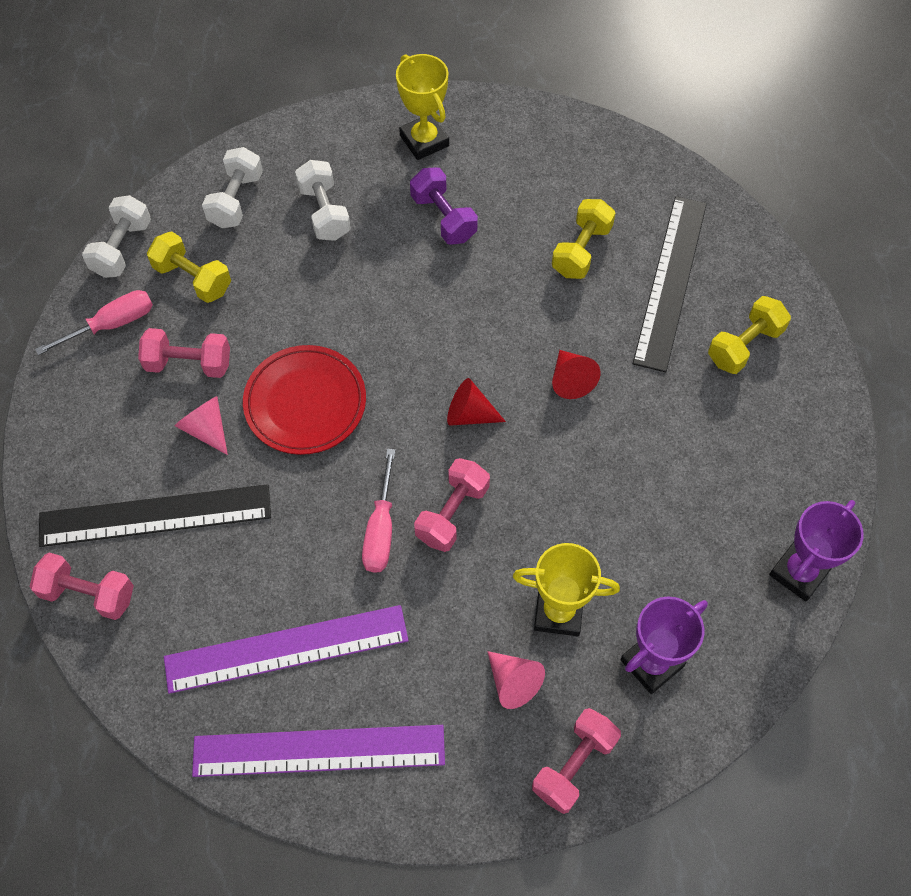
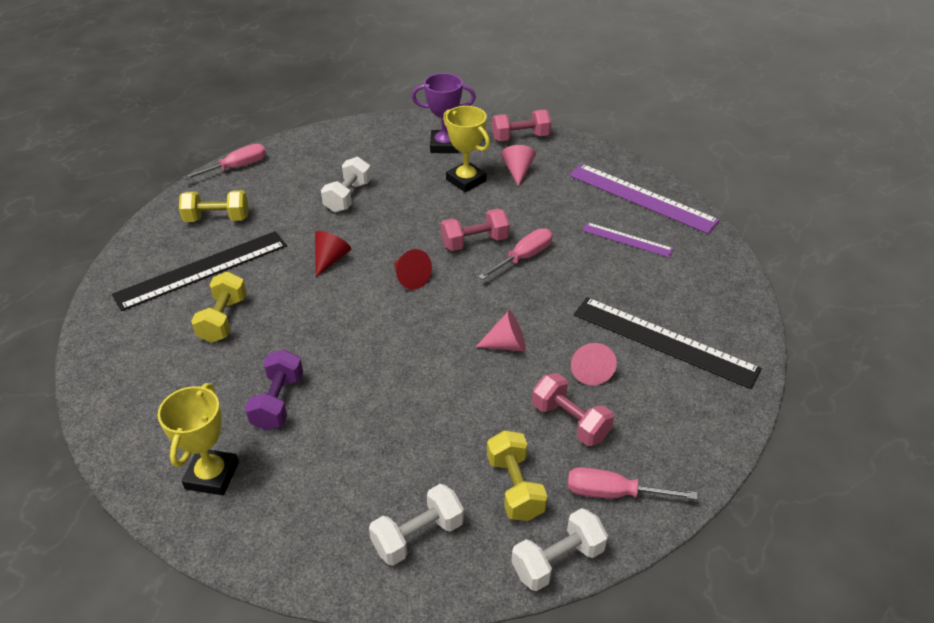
camera: 140 degrees left, 20 degrees down
pink dumbbell [30,552,134,620] -> none
purple ruler [164,605,409,694] -> purple ruler [582,222,674,257], size x0.55
red plate [243,345,366,455] -> pink cone [476,310,526,351]
white dumbbell [295,160,351,241] -> white dumbbell moved to [321,157,371,212]
yellow dumbbell [552,199,615,279] -> yellow dumbbell turned 60 degrees counterclockwise [191,272,247,343]
purple trophy [769,500,864,601] -> none
none -> pink screwdriver [182,144,266,180]

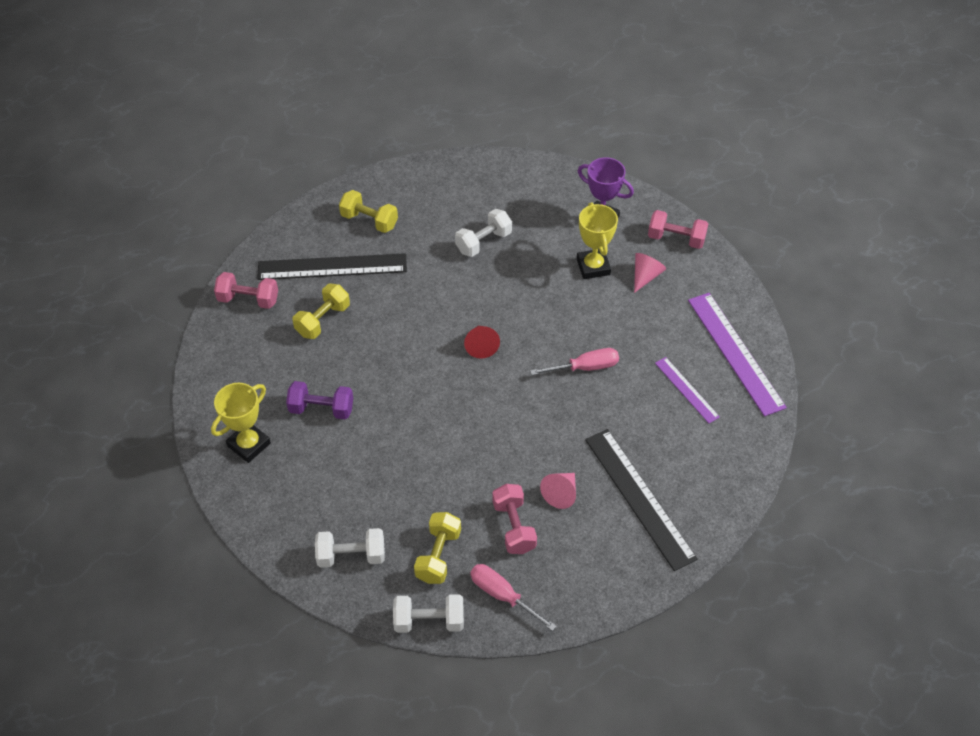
camera: 30 degrees right, 10 degrees up
pink screwdriver [182,144,266,180] -> none
purple dumbbell [245,349,303,431] -> purple dumbbell turned 60 degrees clockwise [286,381,353,419]
red cone [315,231,351,277] -> none
pink dumbbell [441,209,510,251] -> pink dumbbell moved to [214,272,278,309]
pink cone [476,310,526,351] -> none

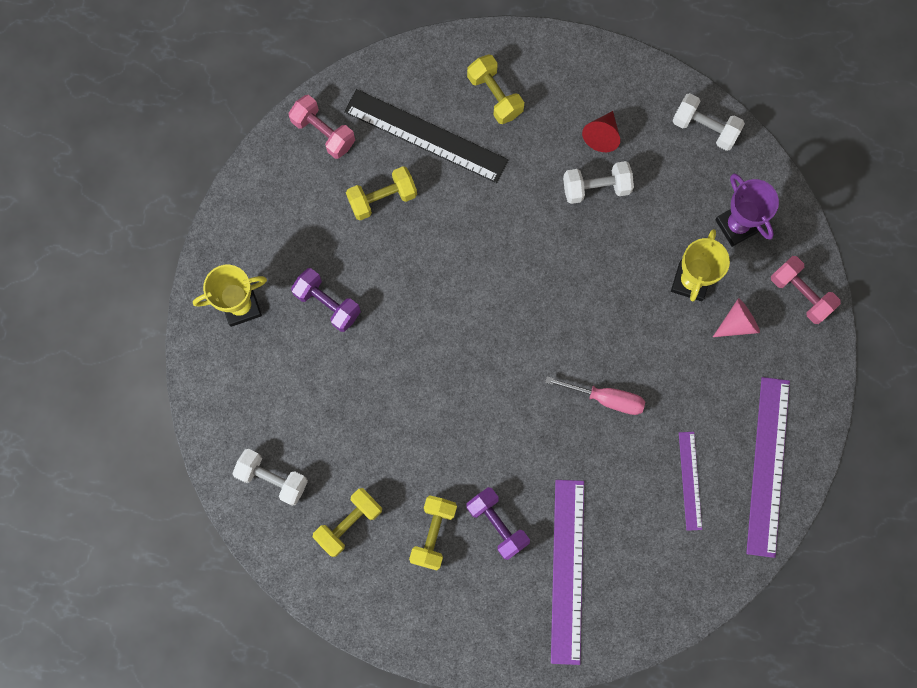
camera: 30 degrees right, 25 degrees up
white dumbbell [393,594,464,633] -> white dumbbell moved to [672,93,745,151]
red cone [464,326,500,359] -> red cone moved to [582,111,620,152]
pink screwdriver [470,564,557,631] -> none
pink dumbbell [492,484,537,554] -> yellow dumbbell [409,495,457,571]
pink cone [540,473,576,509] -> purple dumbbell [467,487,530,560]
black ruler [585,429,698,571] -> purple ruler [551,480,584,665]

